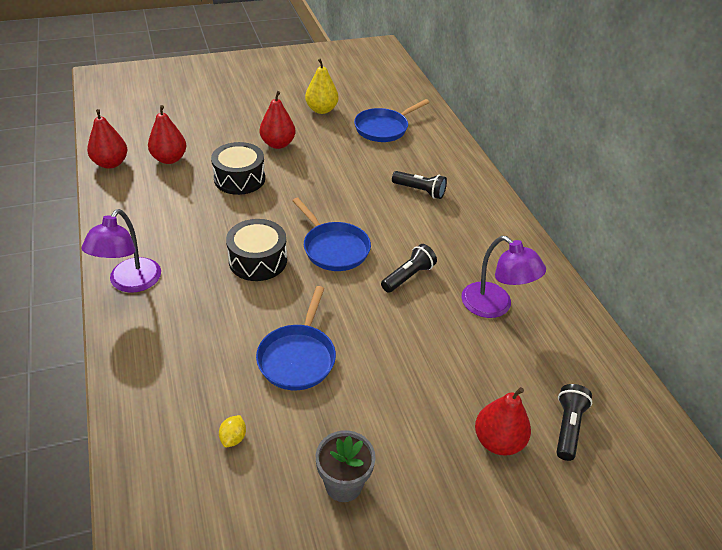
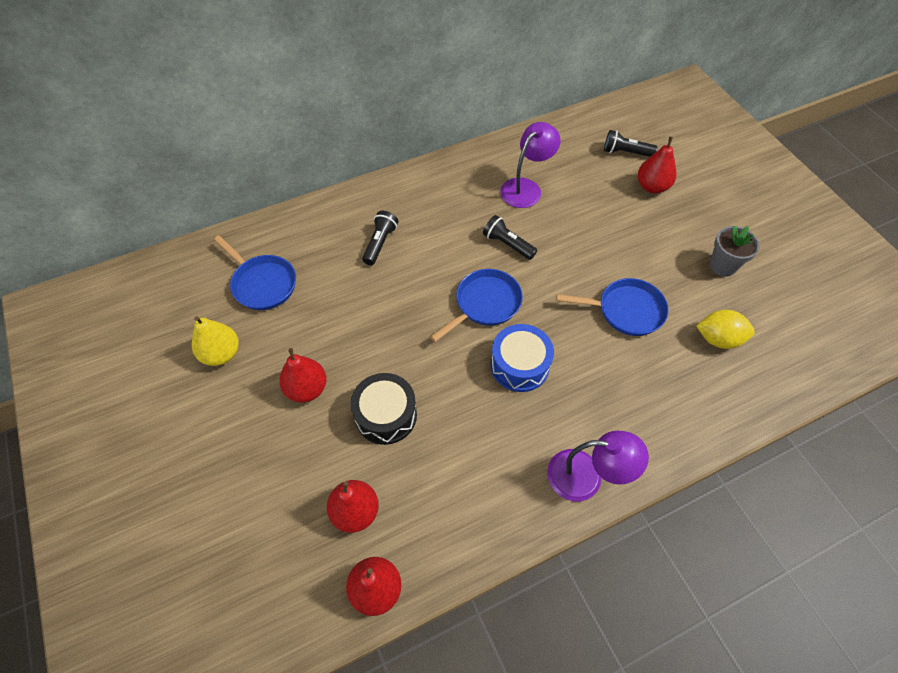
camera: 95 degrees left, 15 degrees up
yellow lemon [219,415,246,447] -> yellow lemon [696,310,755,349], size x1.88
black drum [226,219,287,281] -> blue drum [490,324,554,392]

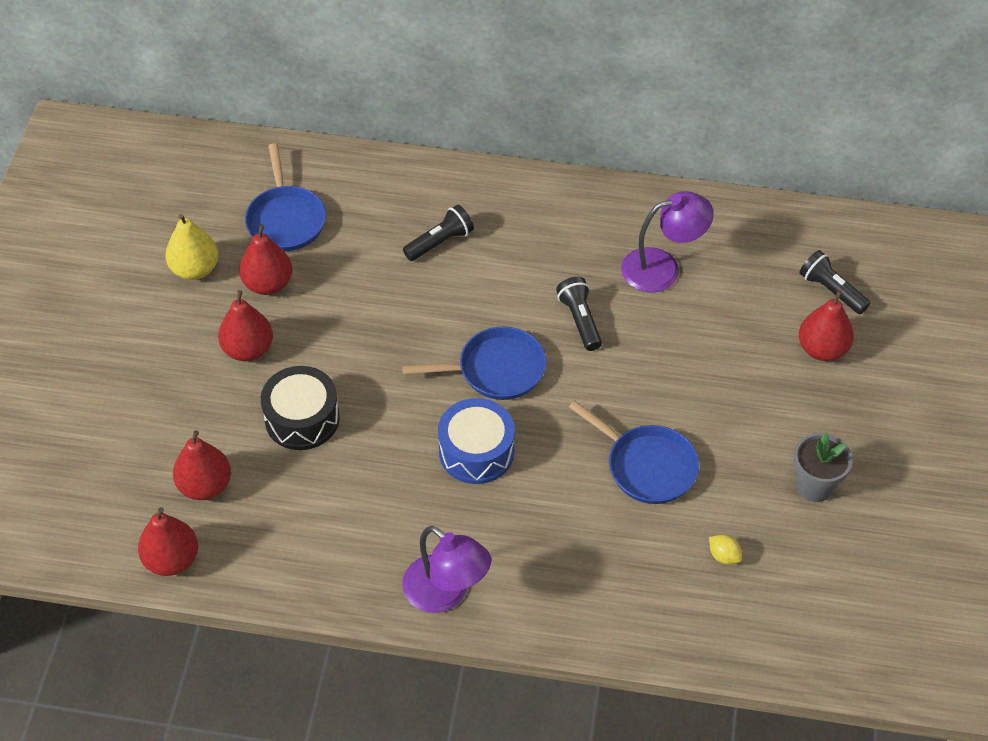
camera: 35 degrees right, 5 degrees down
yellow lemon [696,310,755,349] -> yellow lemon [709,535,742,565], size x0.53
none -> red pear [239,224,292,295]

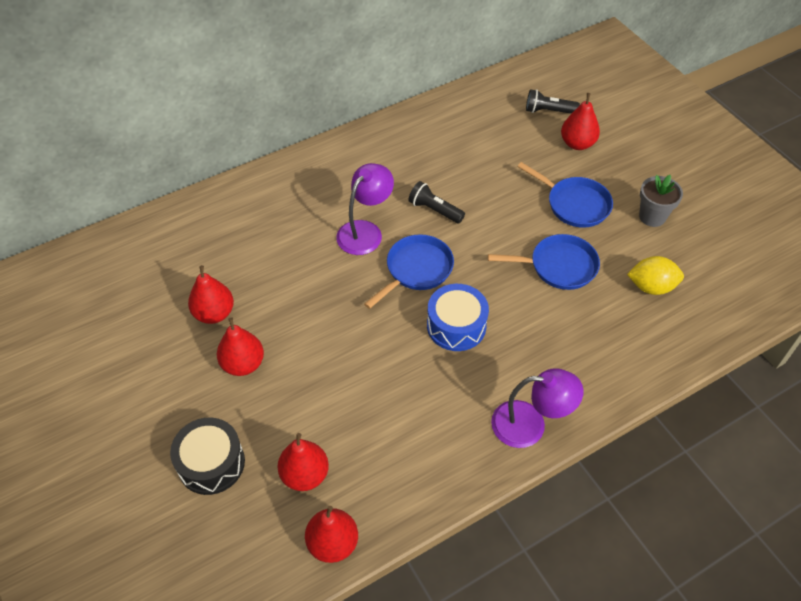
camera: 40 degrees left, 0 degrees up
yellow pear [165,214,219,280] -> none
blue pan [245,143,326,251] -> blue pan moved to [517,162,613,228]
black drum [261,366,340,450] -> black drum moved to [170,418,245,495]
black flashlight [403,205,474,261] -> none
purple lamp [621,191,714,293] -> purple lamp moved to [336,163,394,255]
yellow lemon [709,535,742,565] -> yellow lemon [627,256,684,295], size x1.88

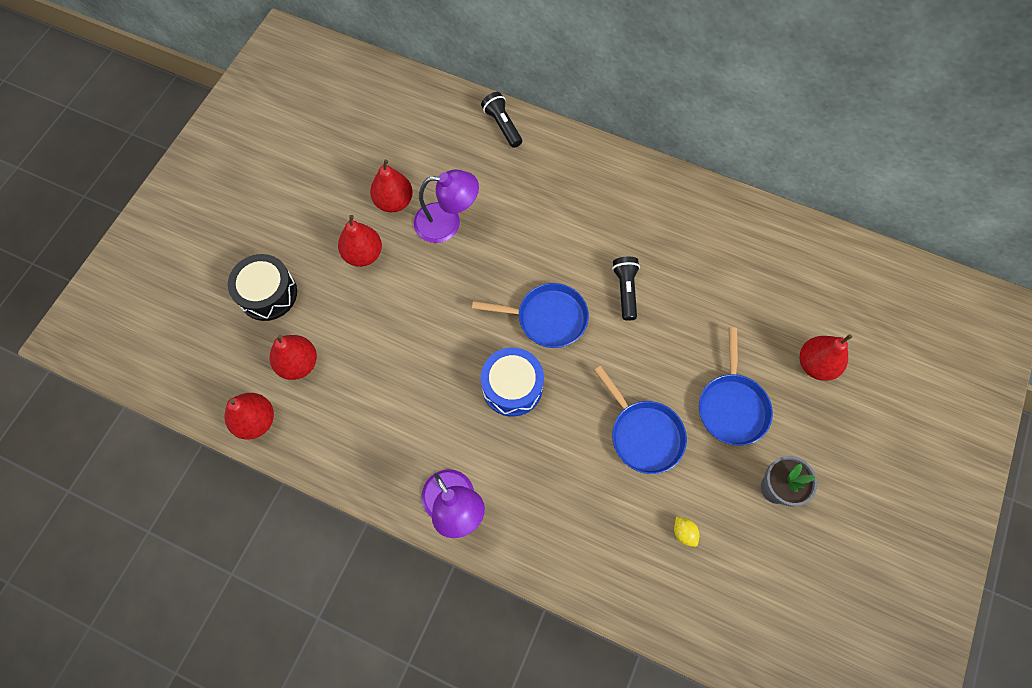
camera: 55 degrees right, 15 degrees up
purple lamp [336,163,394,255] -> purple lamp moved to [414,170,479,243]
black flashlight [526,89,580,114] -> black flashlight moved to [481,92,522,148]
yellow lemon [627,256,684,295] -> yellow lemon [674,517,699,547], size x0.53

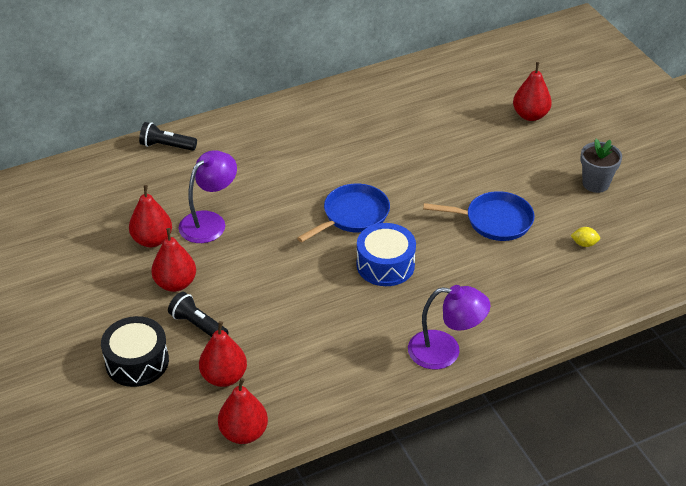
camera: 50 degrees left, 25 degrees down
black flashlight [612,257,640,321] -> black flashlight moved to [168,292,229,337]
blue pan [699,327,773,446] -> none

